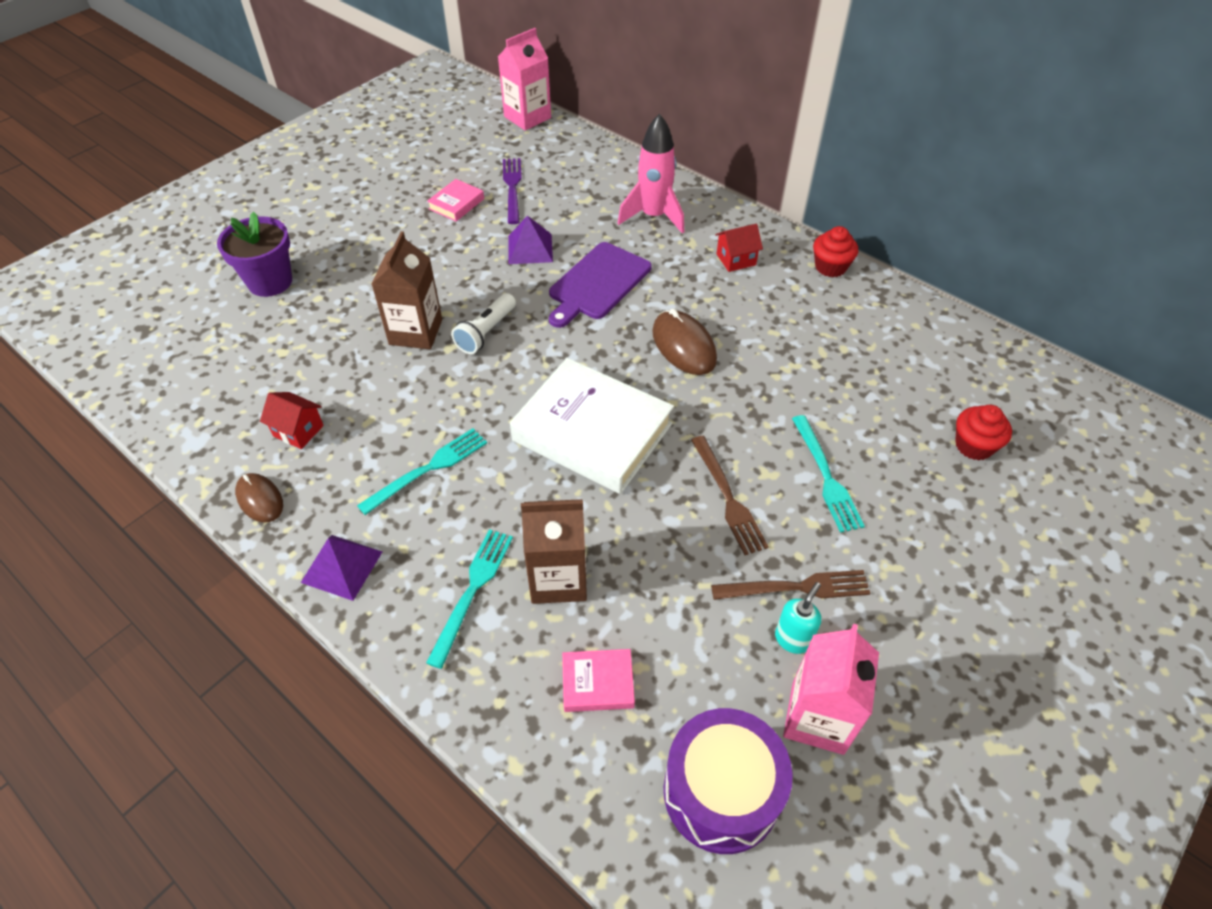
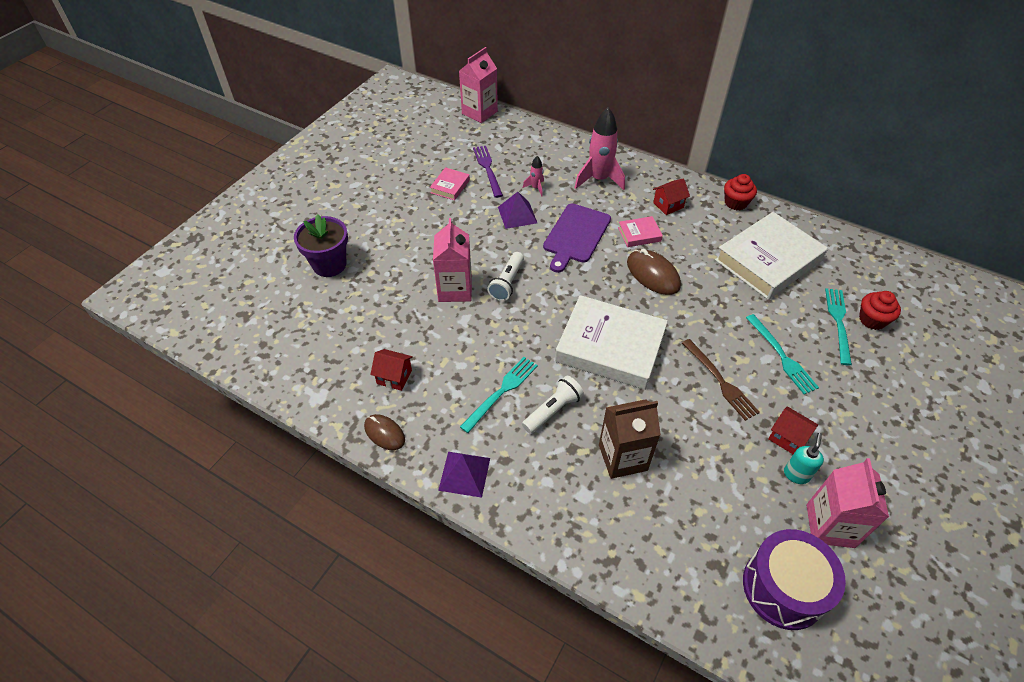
camera: 10 degrees left, 0 degrees up
brown carton [372,231,442,349] -> pink carton [433,218,472,302]
turquoise fork [426,529,513,669] -> turquoise fork moved to [825,288,852,365]
pink book [562,649,635,712] -> pink book moved to [618,216,663,247]
brown fork [711,570,871,600] -> red house [768,406,818,454]
none -> white flashlight [522,376,584,434]
none -> pink rocket [523,156,544,197]
none -> white book [715,212,828,300]

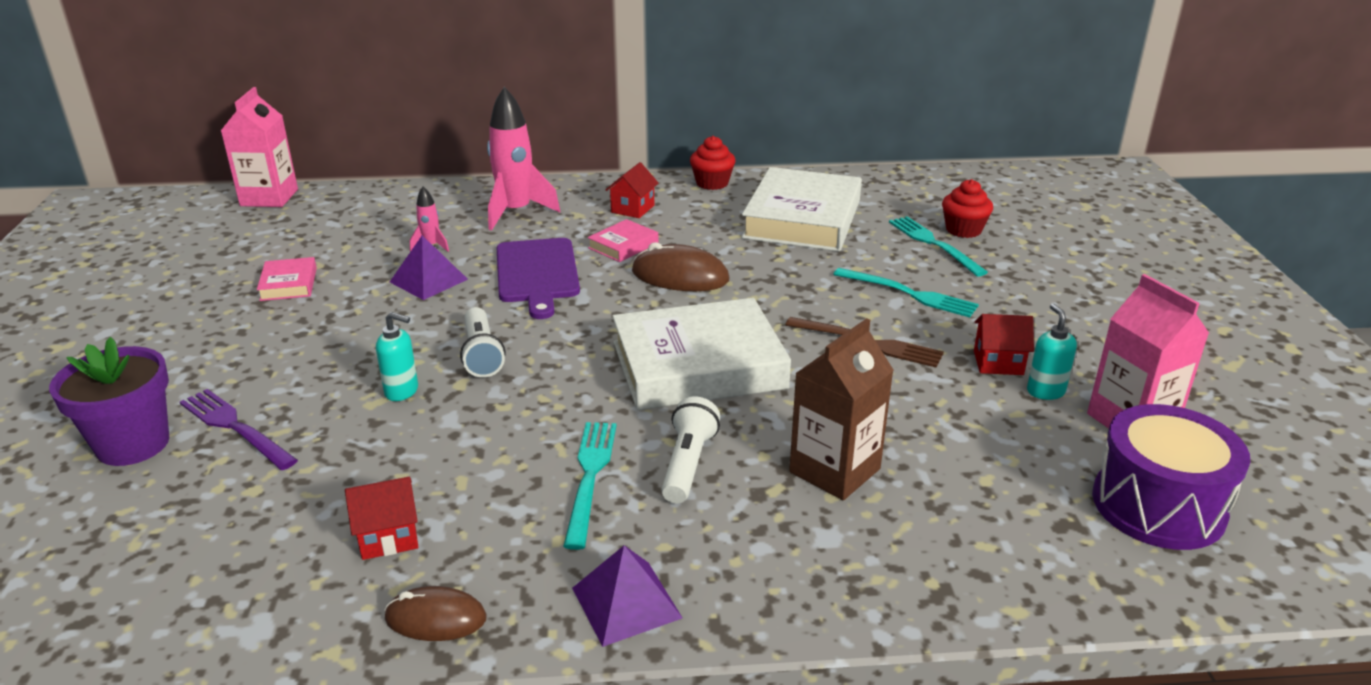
camera: 35 degrees left, 20 degrees down
pink carton [433,218,472,302] -> turquoise soap dispenser [376,312,418,401]
purple fork [473,146,503,198] -> purple fork moved to [180,389,298,470]

